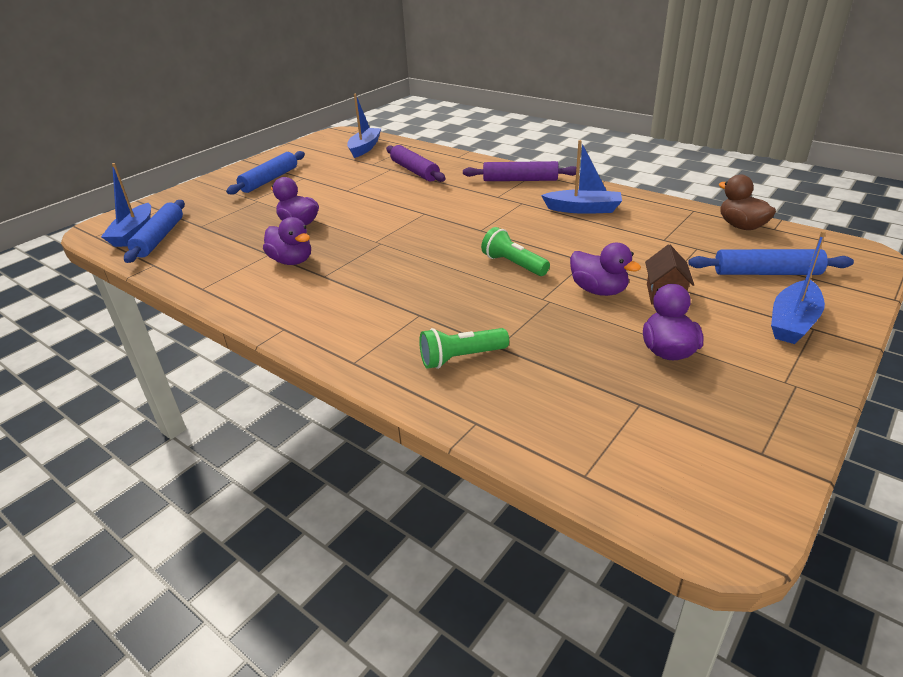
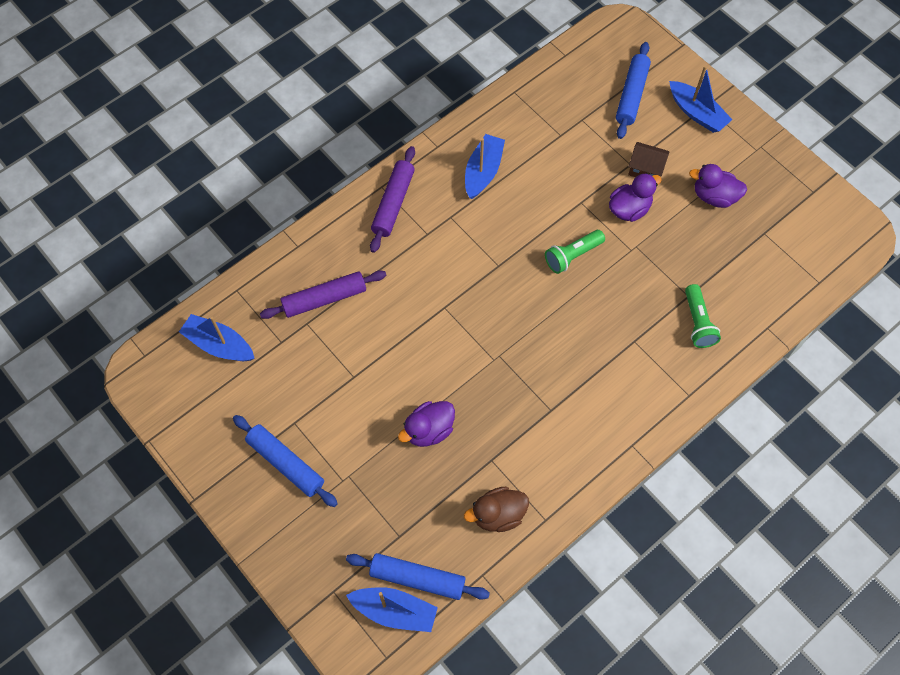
camera: 80 degrees left, 30 degrees up
purple duck [263,217,311,265] -> none
brown duck [719,175,776,230] -> brown duck moved to [464,487,529,532]

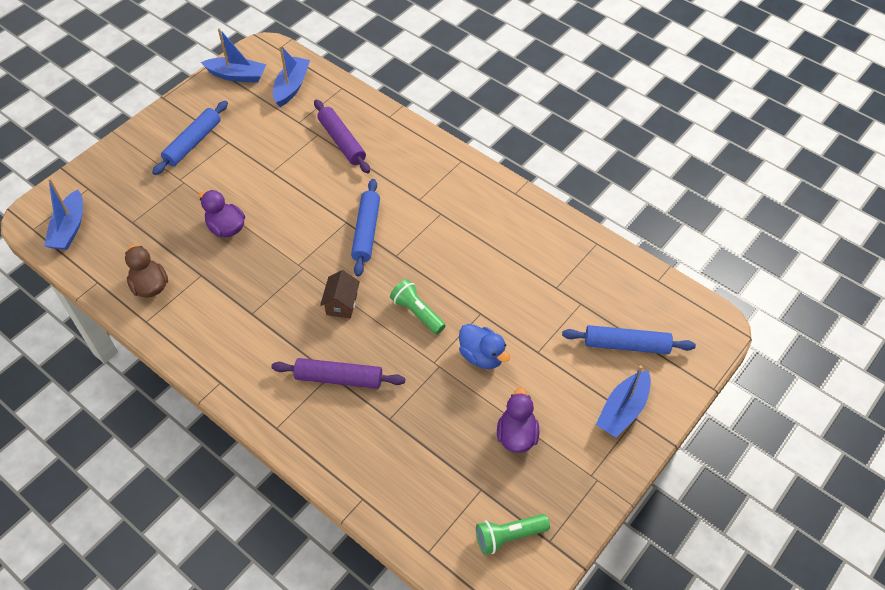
camera: 80 degrees right, 10 degrees down
blue rolling pin [346,553,490,600] -> blue rolling pin moved to [351,179,380,277]
purple rolling pin [370,146,415,253] -> purple rolling pin moved to [271,358,405,389]
blue boat [465,134,505,199] -> blue boat moved to [201,28,266,83]
purple duck [609,173,662,222] -> blue duck [459,324,510,369]
brown house [628,142,670,177] -> brown house moved to [320,270,360,319]
green flashlight [685,284,721,348] -> green flashlight moved to [476,514,550,555]

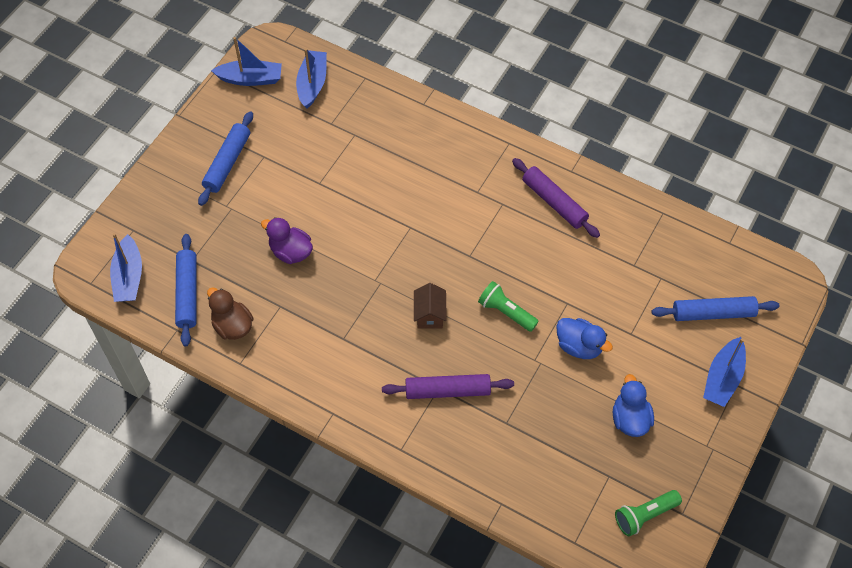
camera: 10 degrees left, 5 degrees up
purple rolling pin [314,100,370,173] -> purple rolling pin moved to [512,158,600,238]
blue rolling pin [351,179,380,277] -> blue rolling pin moved to [175,234,197,346]
purple duck [497,387,539,453] -> blue duck [613,374,654,437]

